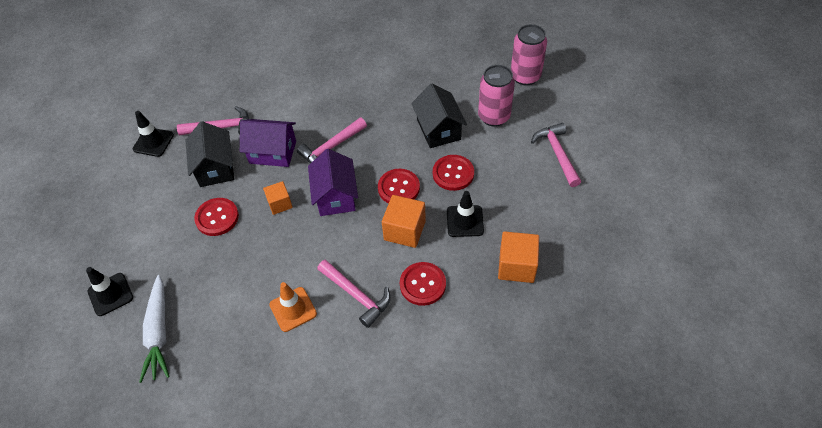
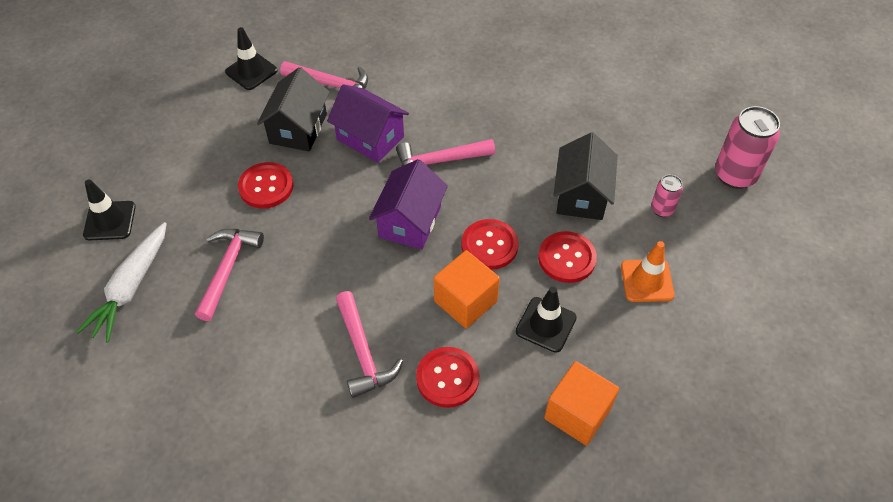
camera: 25 degrees right, 0 degrees up
orange cube [263,181,293,215] -> none
orange traffic cone [269,282,317,332] -> orange traffic cone moved to [621,241,675,302]
pink can [478,65,515,127] -> pink can [651,175,683,217], size x0.53
pink hammer [531,123,581,187] -> pink hammer moved to [195,229,264,321]

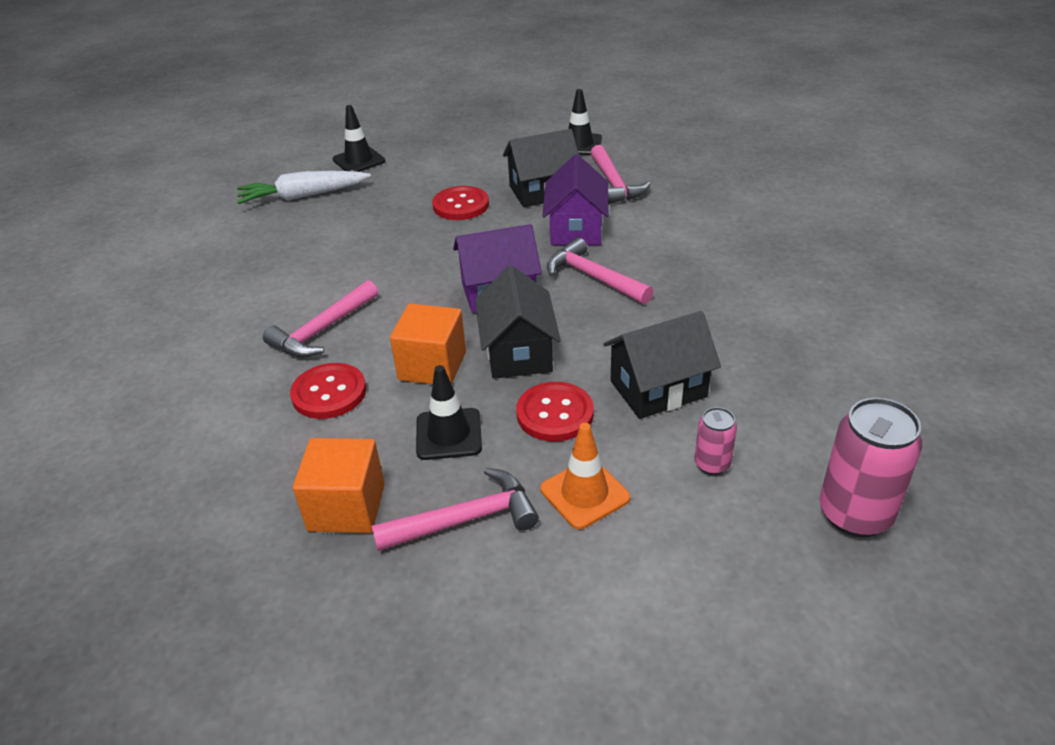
camera: 60 degrees right, 15 degrees down
pink hammer [195,229,264,321] -> pink hammer moved to [371,468,539,551]
red button [461,219,519,270] -> black house [475,266,561,379]

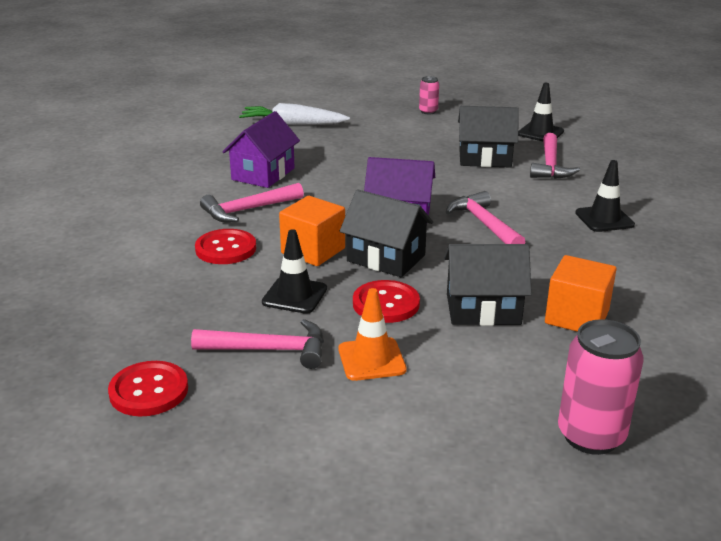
camera: 20 degrees right, 10 degrees down
orange cube [293,438,385,533] -> orange cube moved to [545,255,616,332]
black traffic cone [333,105,385,172] -> black traffic cone moved to [575,160,635,232]
red button [432,186,489,220] -> red button moved to [108,361,188,417]
black house [475,266,561,379] -> black house turned 75 degrees counterclockwise [340,189,433,277]
purple house [543,154,609,245] -> purple house moved to [222,111,300,188]
pink can [695,407,737,475] -> pink can moved to [419,76,439,114]

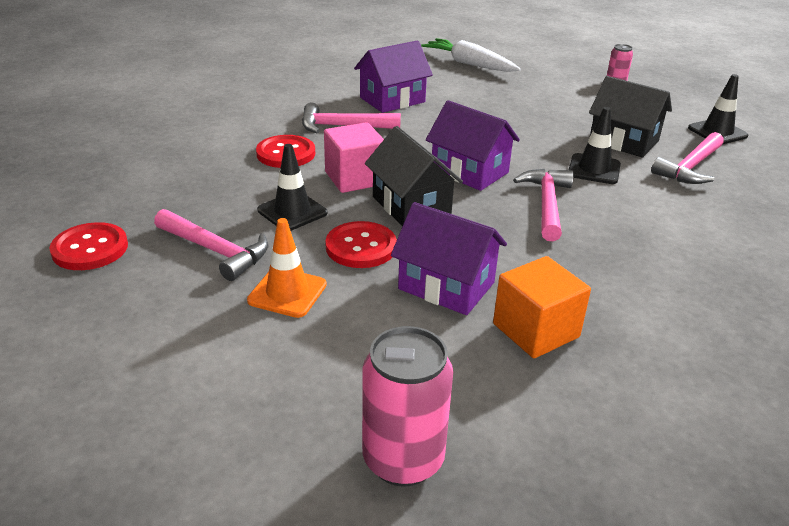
camera: 30 degrees right, 5 degrees up
orange cube [279,196,345,266] -> pink cube [324,122,384,193]
black house [444,244,532,326] -> purple house [391,202,507,315]
black traffic cone [575,160,635,232] -> black traffic cone moved to [569,107,621,184]

